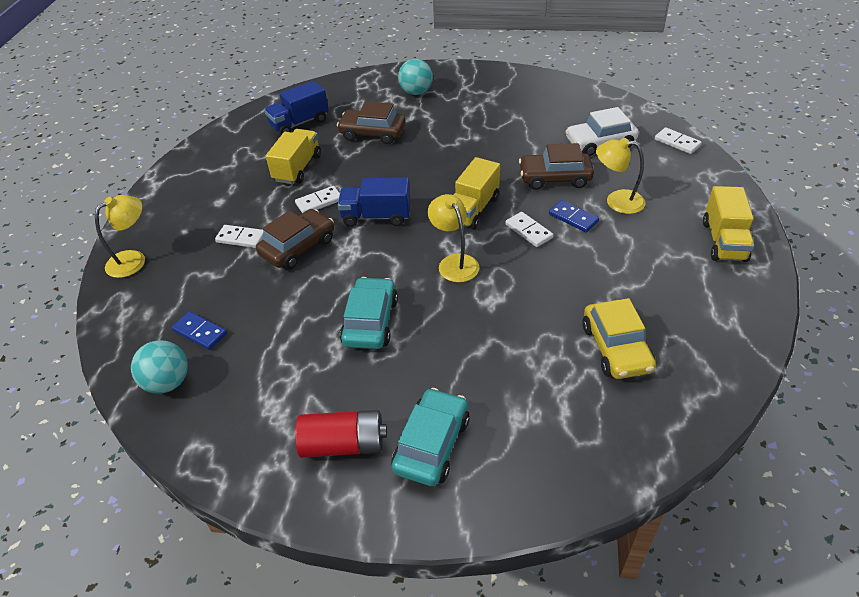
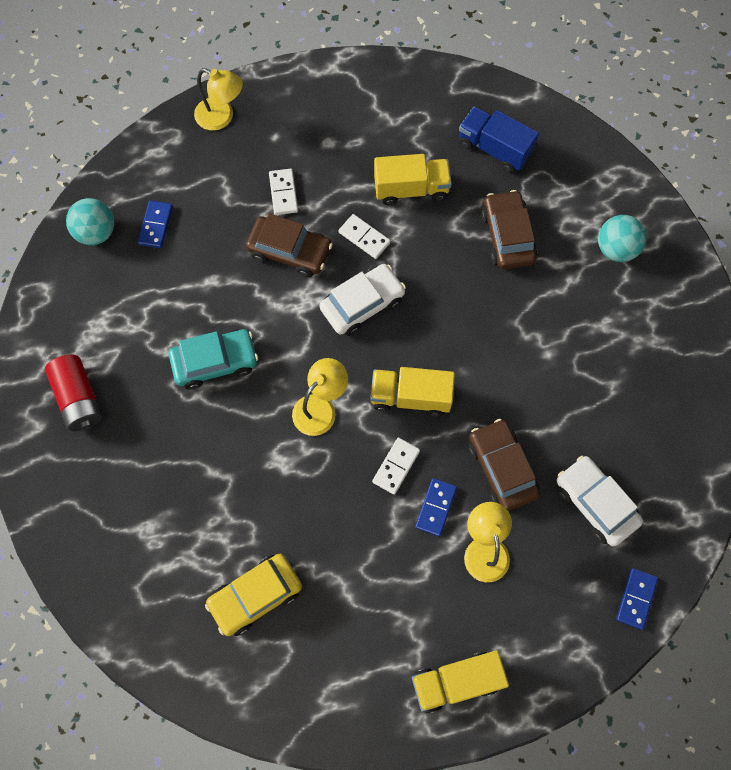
camera: 65 degrees right, 25 degrees up
blue truck [338,177,410,227] -> white car [319,264,406,336]
turquoise car [392,388,470,486] -> none
white domino [655,127,702,154] -> blue domino [616,568,658,630]

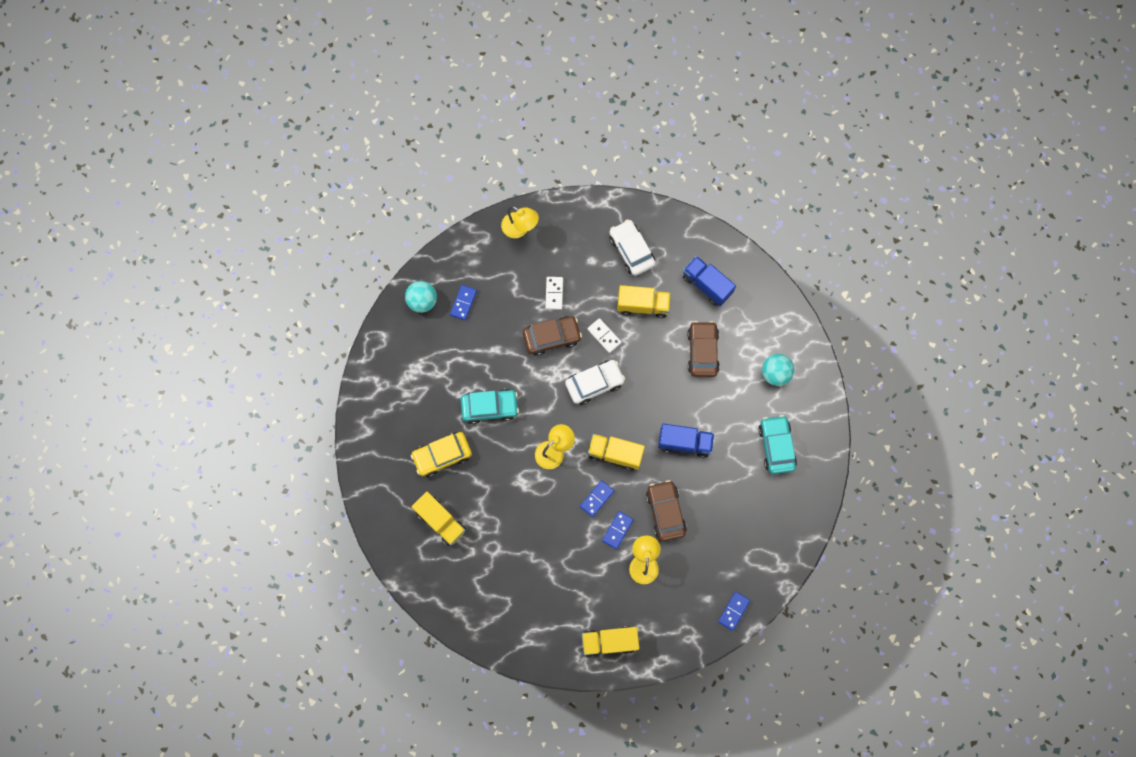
camera: 10 degrees right, 5 degrees up
red battery [45,354,102,431] -> none
yellow car [205,554,302,636] -> yellow car moved to [411,432,472,477]
brown car [246,213,333,277] -> brown car turned 45 degrees counterclockwise [523,316,582,356]
white domino [372,438,420,495] -> blue domino [580,480,614,517]
white car [557,456,643,546] -> white car moved to [609,219,656,276]
none -> yellow truck [412,492,466,546]
none -> blue truck [658,424,714,458]
none -> turquoise car [758,415,797,474]

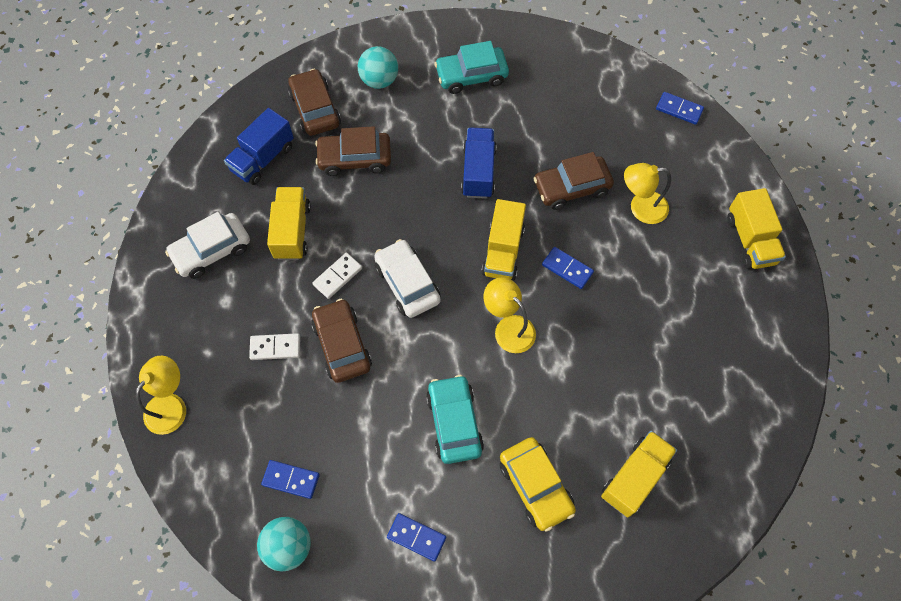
camera: 95 degrees left, 10 degrees down
blue domino [602,511,634,550] -> blue domino moved to [387,513,446,562]
none -> brown car [288,69,341,136]

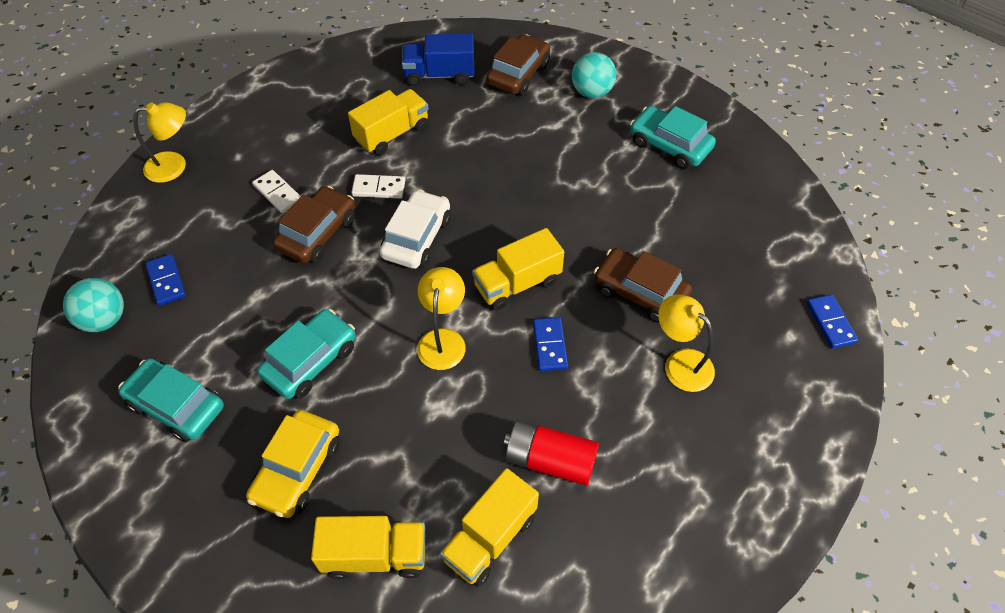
camera: 50 degrees right, 10 degrees down
white car [165,212,250,279] -> none
brown car [315,126,391,176] -> none
blue domino [387,513,446,562] -> turquoise car [118,358,224,442]
blue truck [461,128,496,199] -> none
yellow truck [727,188,786,269] -> yellow truck moved to [440,468,539,587]
none -> red battery [504,420,599,486]

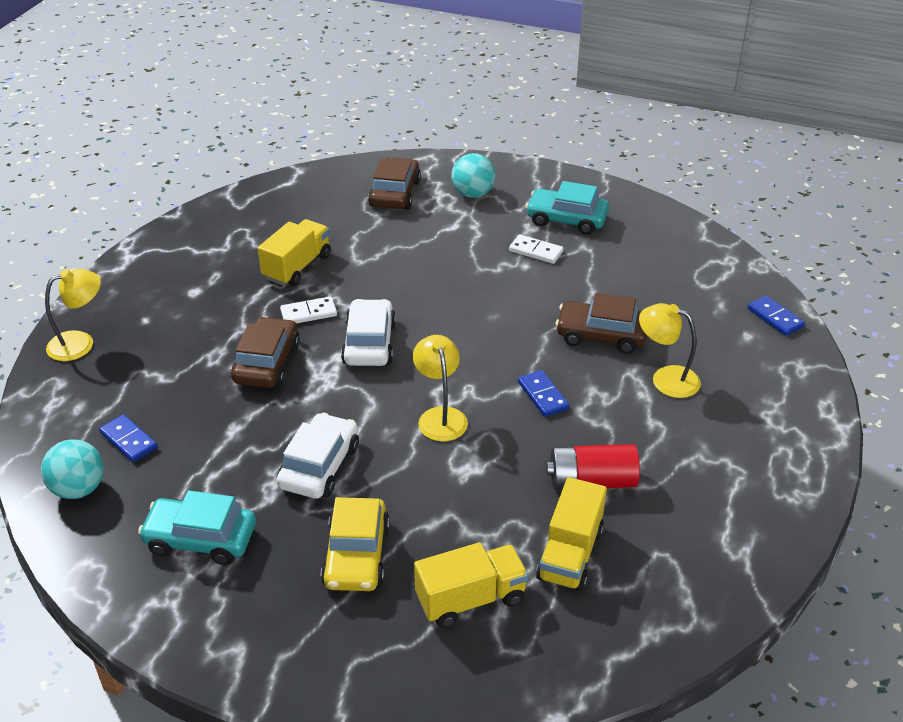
camera: 20 degrees left, 15 degrees down
white domino [252,170,301,213] -> white domino moved to [509,234,563,264]
turquoise car [257,309,356,399] -> white car [277,413,359,499]
blue truck [402,33,474,86] -> none
yellow truck [472,228,564,311] -> none

